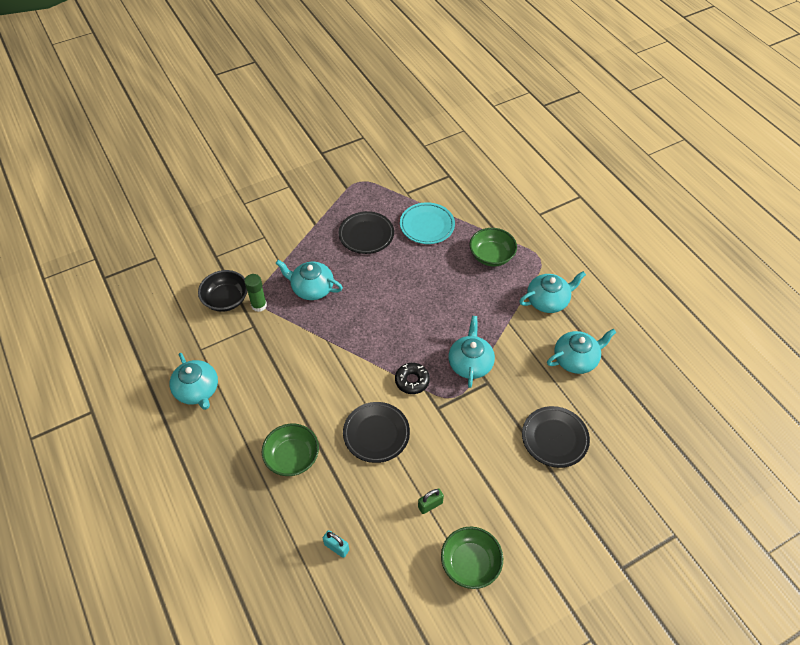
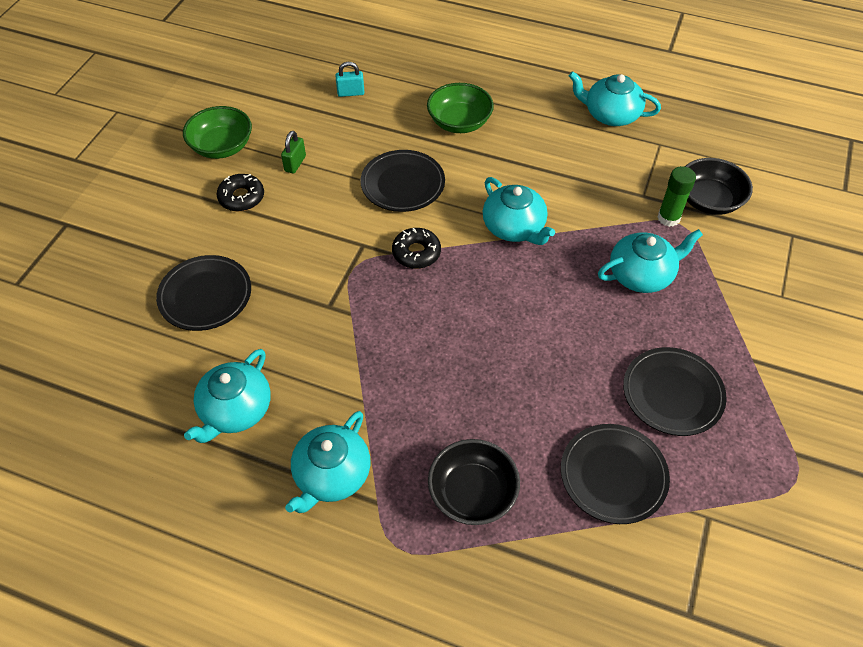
camera: 140 degrees right, 0 degrees up
turquoise plate [400,202,455,244] -> black plate [561,424,670,524]
turquoise teapot [448,316,495,388] -> turquoise teapot moved to [483,177,555,245]
green bowl [470,228,517,266] -> black bowl [428,439,520,525]
none -> black donut [217,174,264,211]

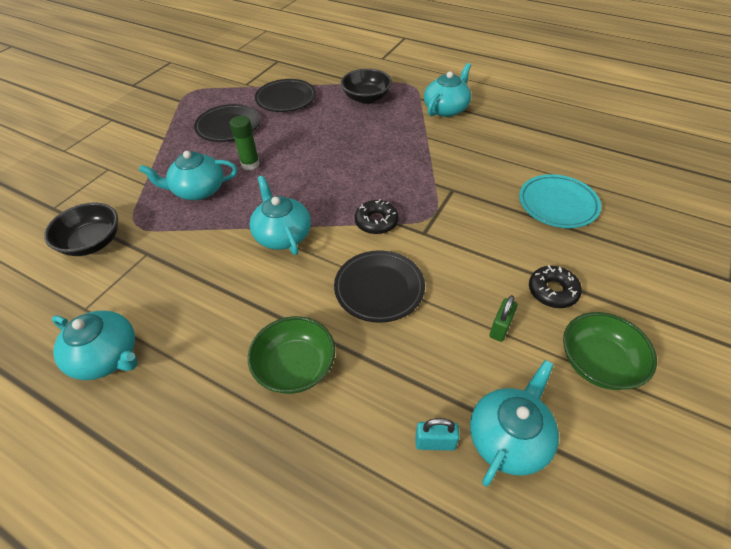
camera: 170 degrees left, 5 degrees down
black plate [156,255,251,331] -> turquoise plate [519,174,601,228]
turquoise teapot [184,349,271,443] -> turquoise teapot moved to [470,360,559,486]
green glue stick [658,166,696,227] -> green glue stick moved to [230,116,260,170]

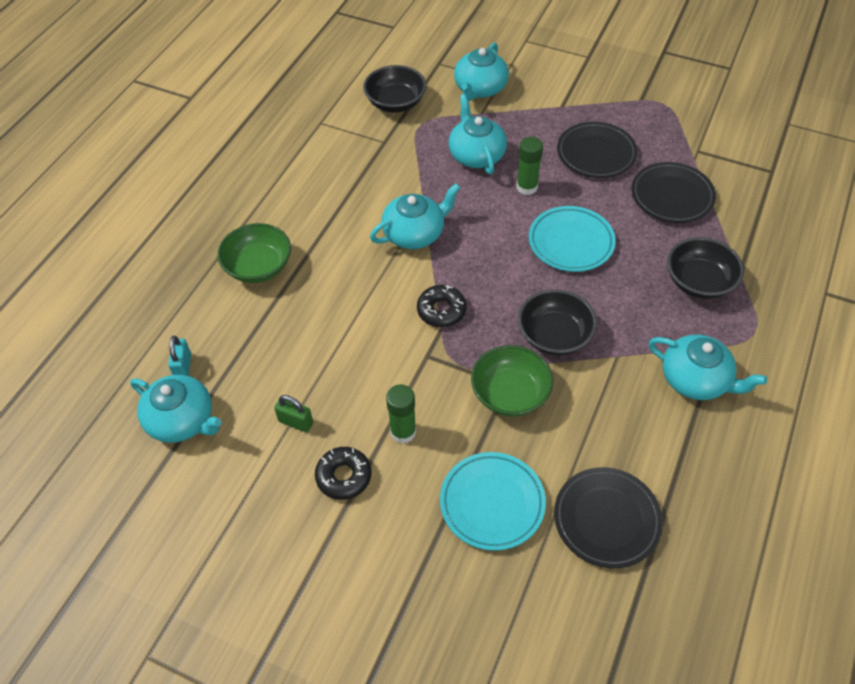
camera: 85 degrees right, 5 degrees up
turquoise teapot [52,310,138,380] -> turquoise teapot moved to [454,43,509,101]
black plate [334,250,425,323] -> black plate moved to [554,467,663,568]
green bowl [563,312,657,390] -> green bowl moved to [471,345,553,417]
none -> green glue stick [386,385,416,444]
none -> black bowl [518,289,597,355]
none -> turquoise plate [529,206,616,272]

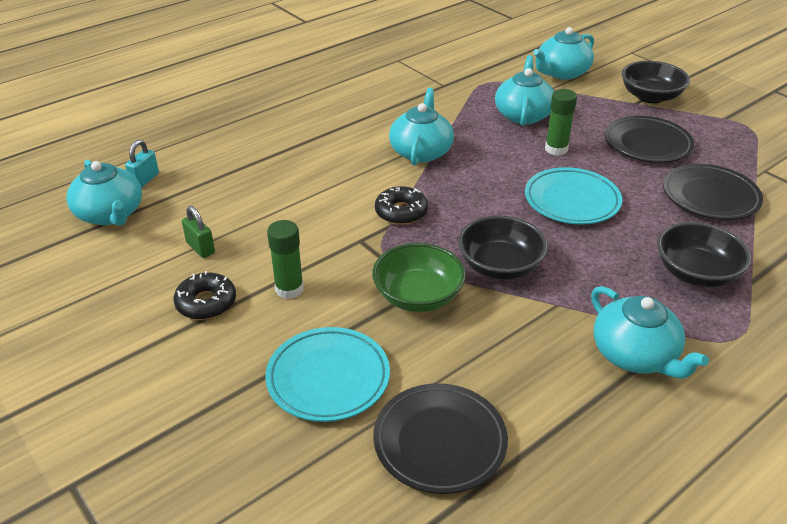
camera: 25 degrees right, 15 degrees down
green bowl [217,223,291,283] -> none
black bowl [363,65,426,113] -> black bowl moved to [621,61,690,103]
turquoise teapot [370,183,460,249] -> turquoise teapot turned 75 degrees counterclockwise [389,88,454,166]

